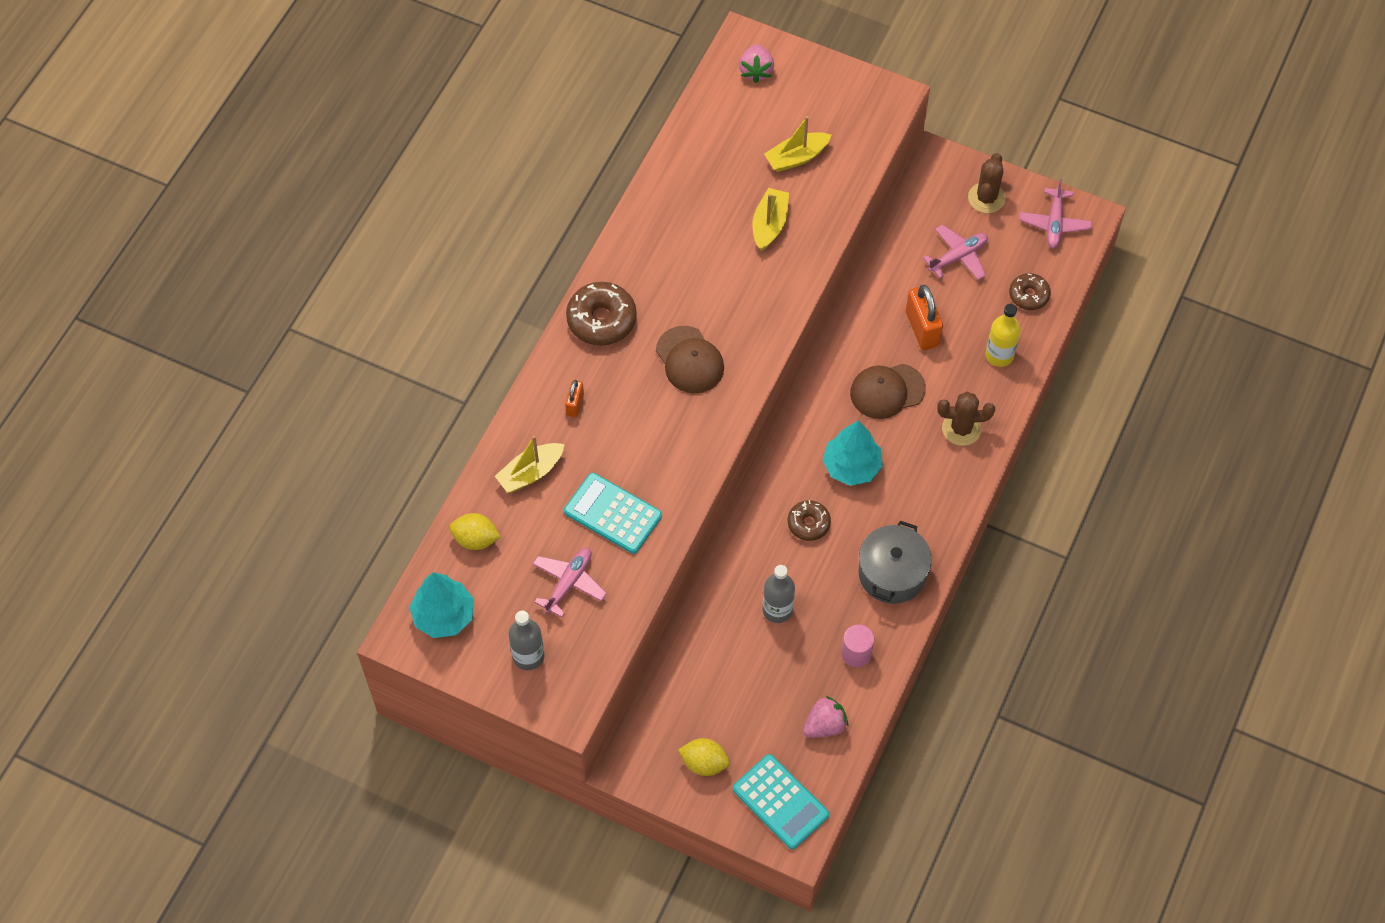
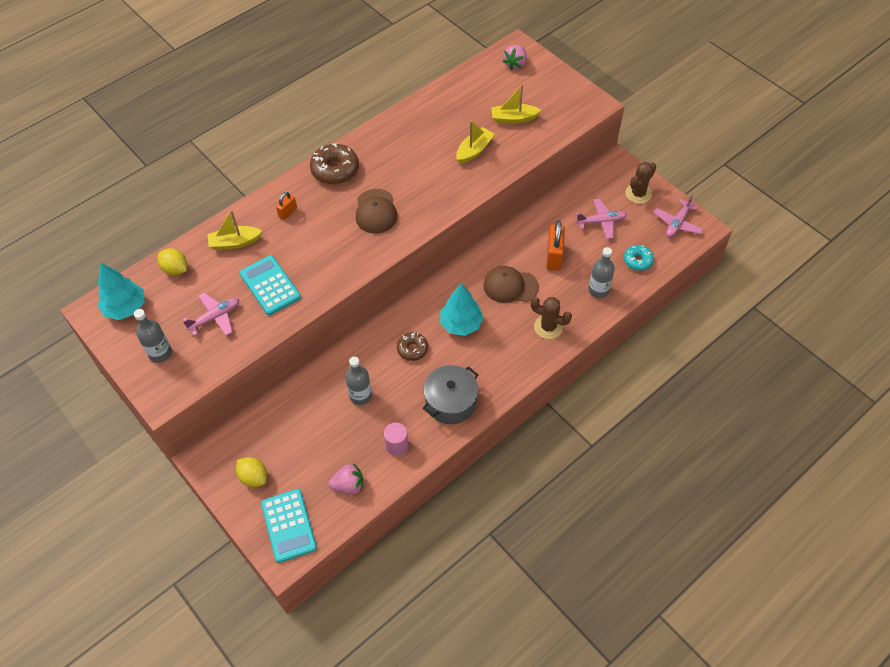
camera: 25 degrees right, 5 degrees down
yellow bottle [986,304,1021,367] -> grey bottle [588,247,615,298]
brown donut [1009,273,1051,310] -> turquoise donut [624,245,654,271]

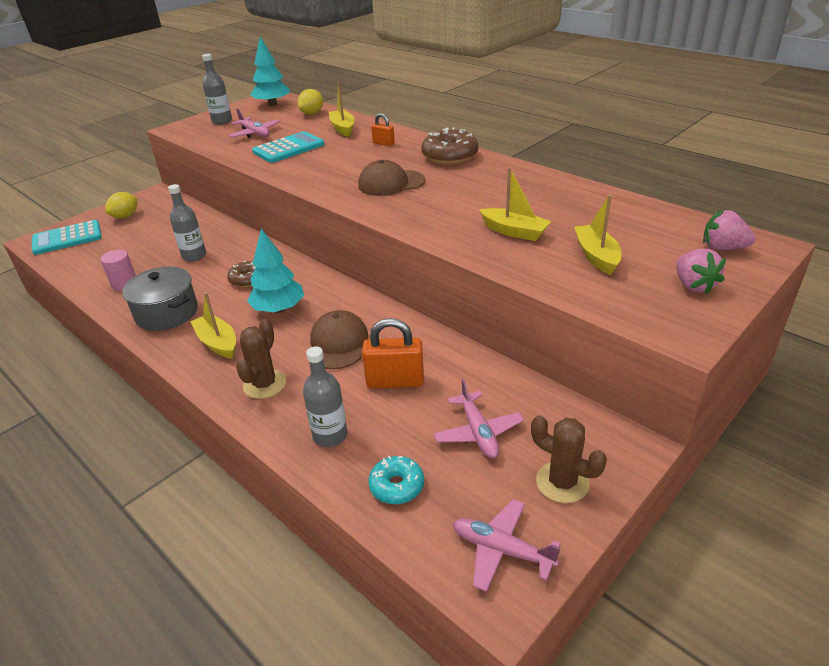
camera: 85 degrees right, 20 degrees down
pink strawberry [328,463,363,494] -> pink strawberry moved to [676,249,726,295]
none -> yellow boat [190,292,236,359]

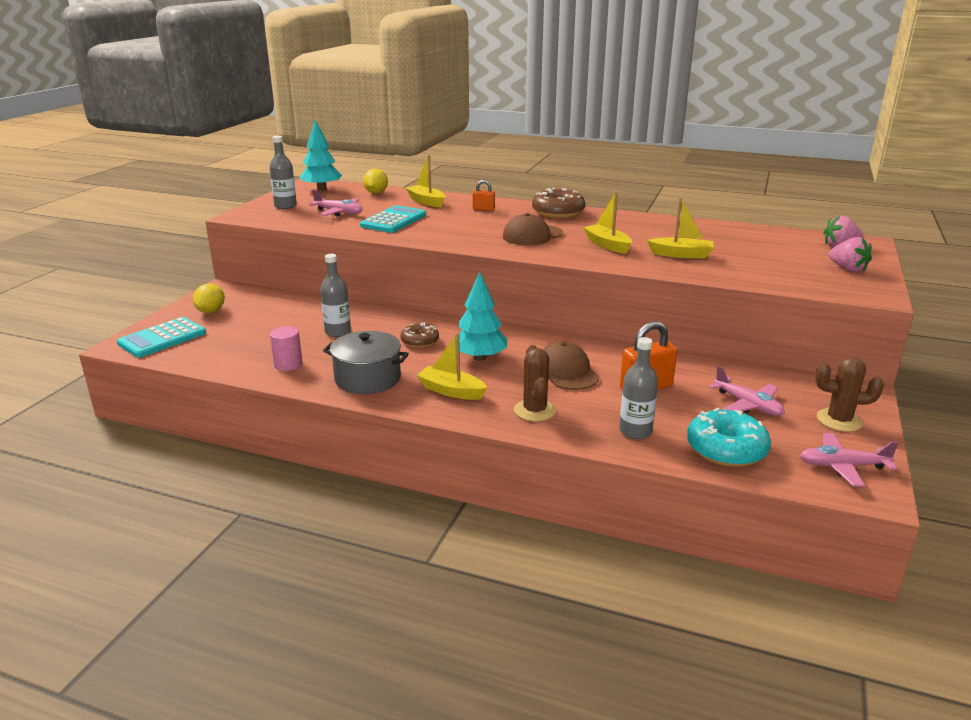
camera: 25 degrees left, 10 degrees down
turquoise donut [368,456,424,504] -> turquoise donut [687,408,771,467], size x1.63
yellow boat [574,195,621,275] -> yellow boat moved to [583,192,632,254]

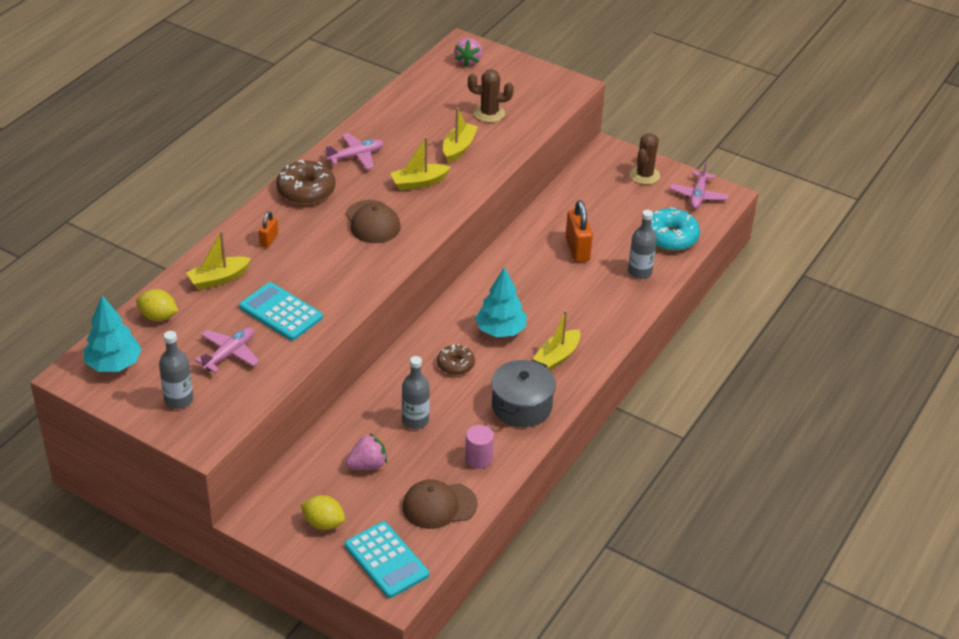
camera: 80 degrees left, 15 degrees up
brown cactus [514,345,556,421] -> brown cactus moved to [468,69,514,123]
brown cap [542,341,599,390] -> brown cap moved to [402,479,478,529]
pink plane [708,366,784,416] -> pink plane moved to [324,133,384,169]
pink strawberry [828,237,872,272] -> pink strawberry moved to [346,433,387,470]

